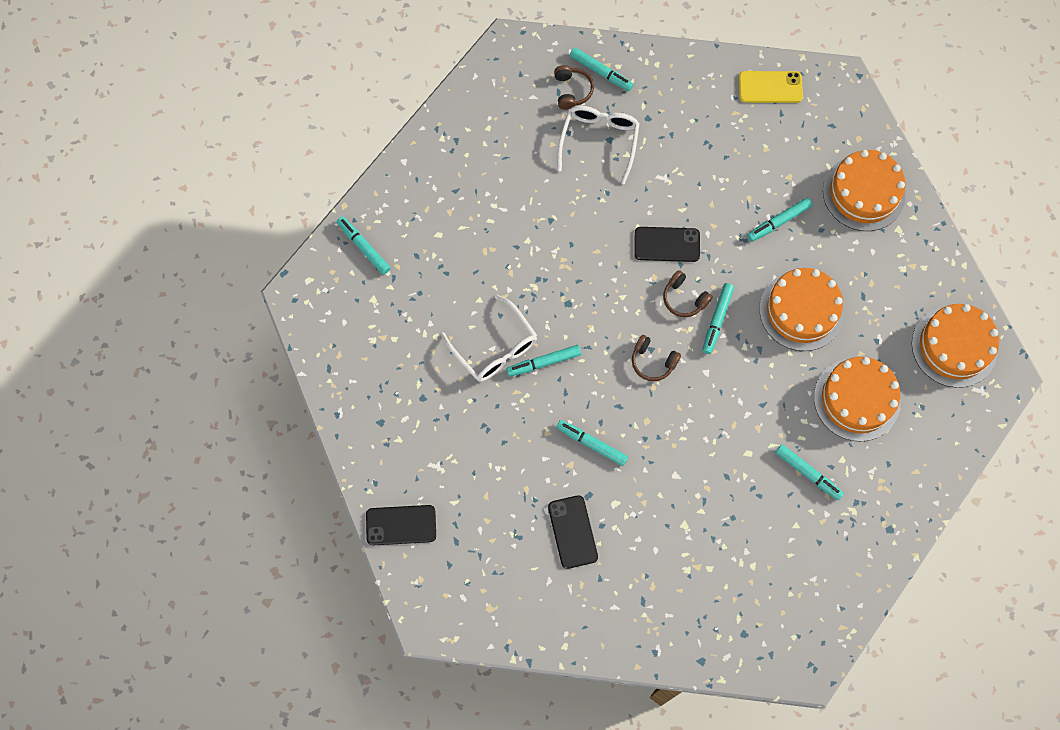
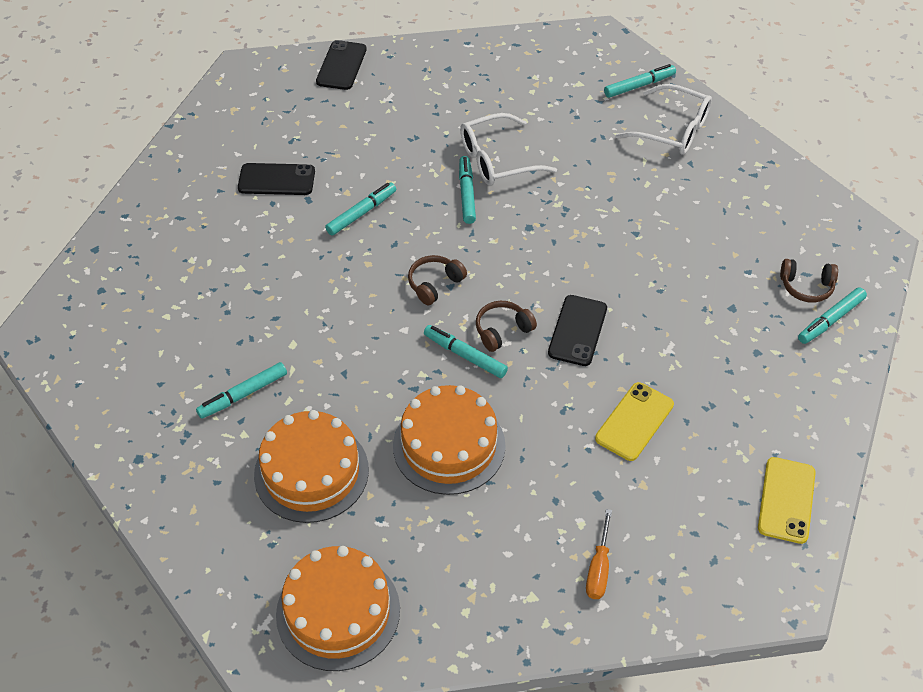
camera: 105 degrees right, 20 degrees down
white glasses [557,106,640,184] -> white glasses moved to [616,84,712,155]
turquoise marker [747,198,813,242] -> none
orange cake [823,150,906,231] -> orange screwdriver [586,509,612,599]
none -> yellow phone [595,382,674,461]

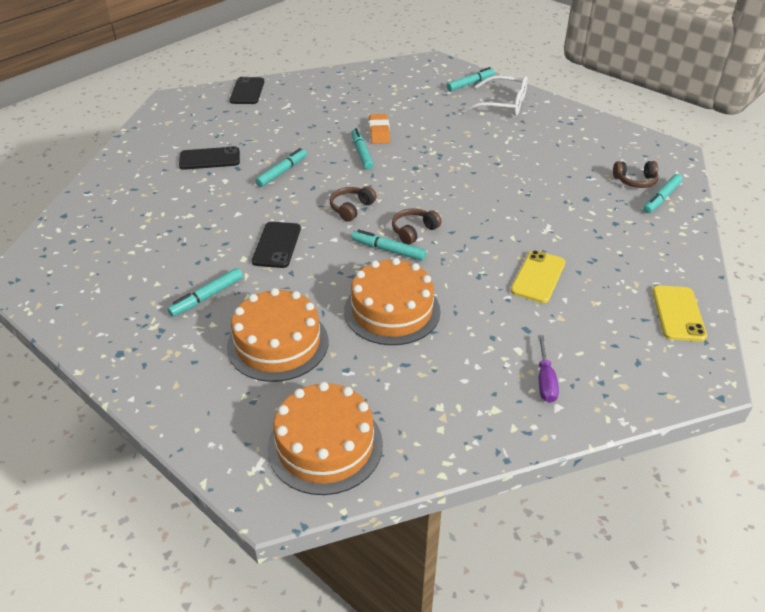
camera: 10 degrees left, 10 degrees down
white glasses [460,113,557,186] -> orange eraser [369,114,390,144]
black phone [548,295,607,366] -> black phone moved to [252,222,301,268]
orange screwdriver [586,509,612,599] -> purple screwdriver [538,335,559,403]

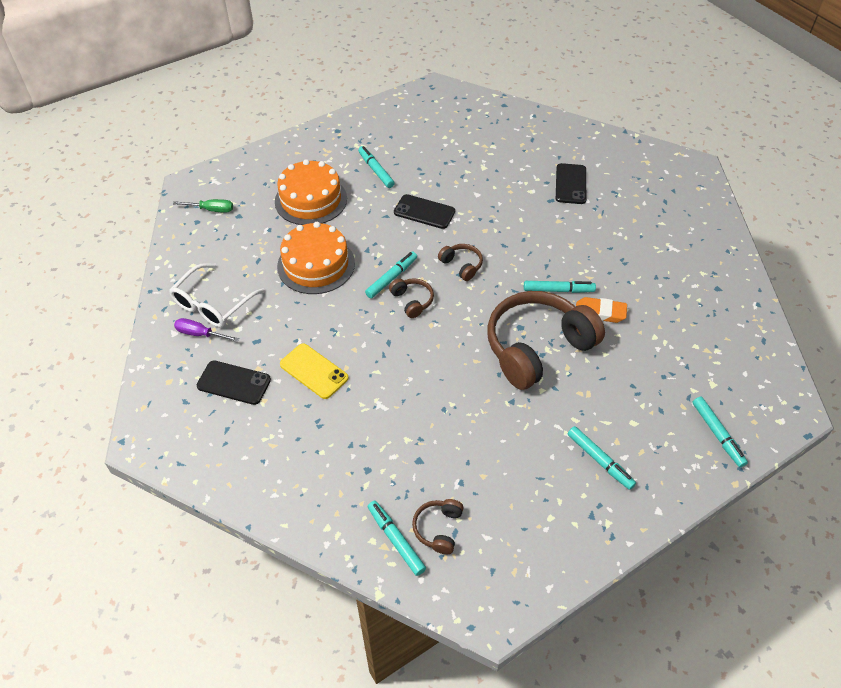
camera: 105 degrees right, 10 degrees up
black phone [230,77,264,104] -> black phone moved to [197,361,271,405]
turquoise marker [255,148,307,187] -> turquoise marker moved to [568,426,636,490]
orange cake [268,382,383,495] -> green screwdriver [173,199,233,213]
white glasses [463,75,528,116] -> white glasses moved to [169,263,265,327]
yellow phone [652,285,707,341] -> none
none -> brown headphones [487,291,605,390]

